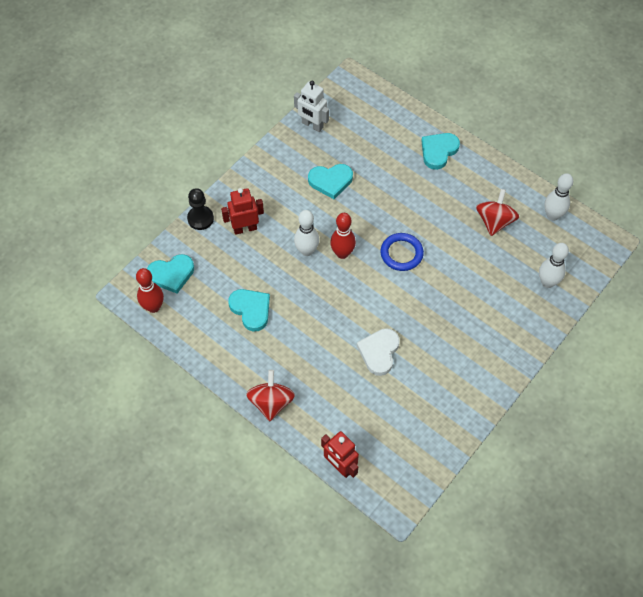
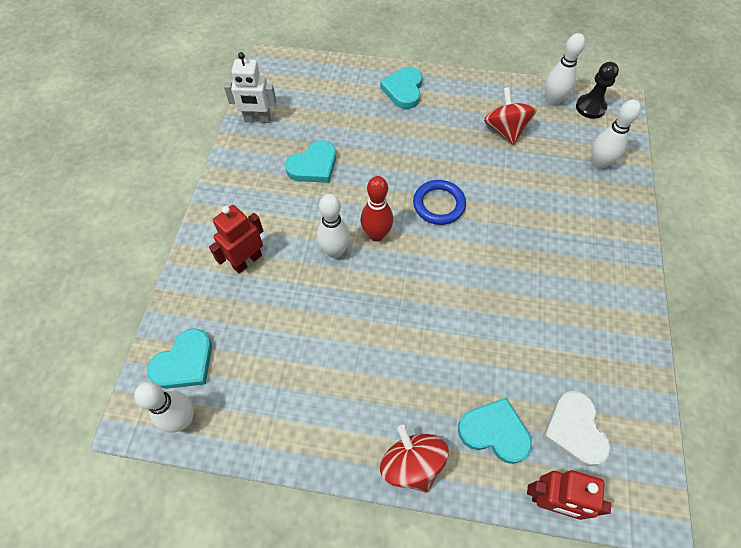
camera: 30 degrees left, 0 degrees up
red bowling pin [136,268,164,313] -> white bowling pin [134,382,194,433]
black pawn [187,188,214,230] -> black pawn moved to [576,62,619,119]
turquoise heart [228,289,270,332] -> turquoise heart moved to [458,398,532,464]
white heart [357,328,400,376] -> white heart moved to [542,391,611,466]

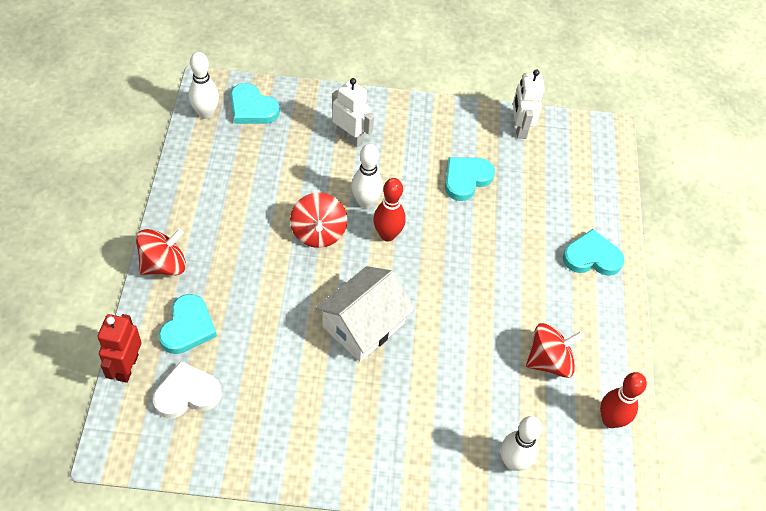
camera: 80 degrees right, 5 degrees down
red robot [209,205,263,274] -> white robot [332,78,374,147]
turquoise heart [285,141,336,183] -> turquoise heart turned 90 degrees clockwise [445,157,495,201]
blue ring [413,180,466,225] -> none
white bowling pin [545,33,585,106] -> red bowling pin [600,372,647,428]
black pawn [576,62,619,119] -> none
none -> red spinning top [290,192,347,248]
none -> white house [315,266,415,362]

